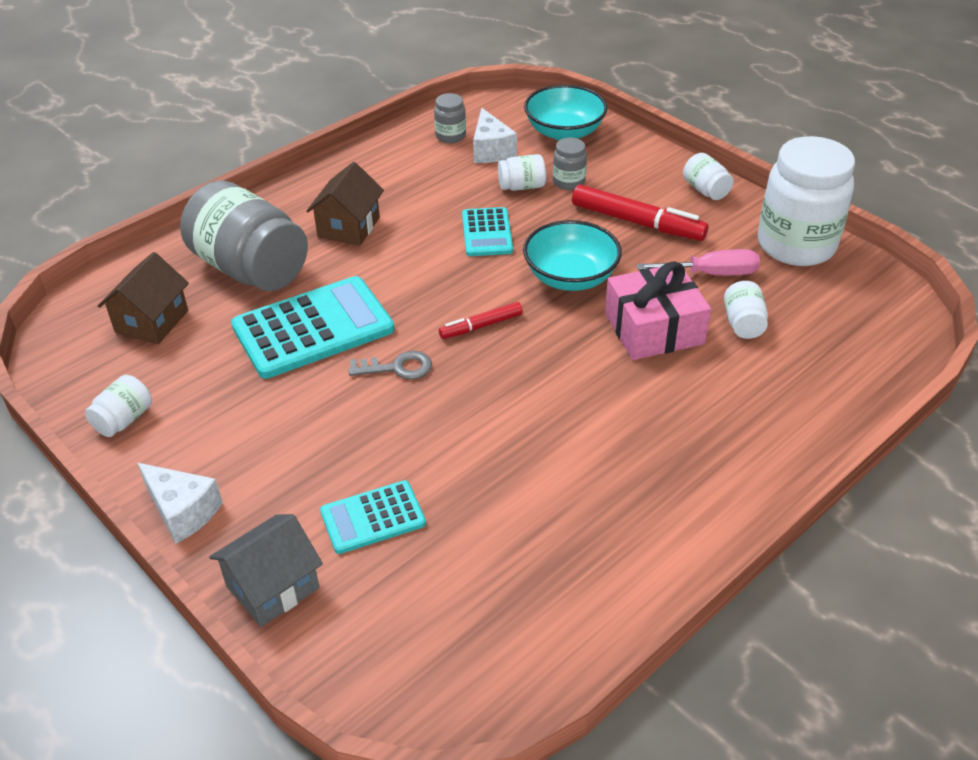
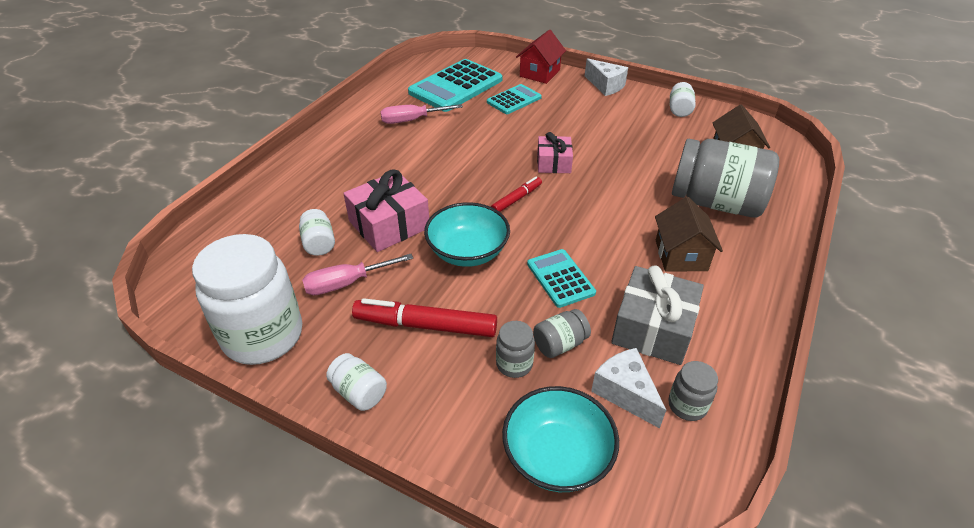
camera: 160 degrees right, 0 degrees up
white cheese [137,463,222,544] -> white cheese turned 150 degrees counterclockwise [585,58,628,96]
grey house [209,514,323,627] -> red house [516,30,566,84]
turquoise calculator [231,276,394,379] -> turquoise calculator moved to [408,59,502,112]
grey key [348,351,432,379] -> pink gift [537,132,573,173]
white jar [498,154,546,191] -> grey jar [533,309,591,358]
none -> pink screwdriver [380,104,463,124]
none -> grey gift [611,265,704,365]

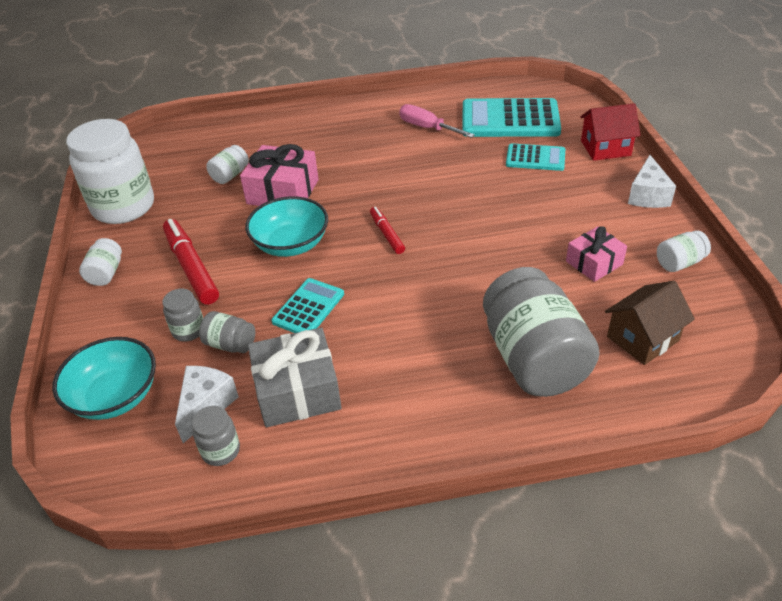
camera: 55 degrees right, 0 degrees up
pink screwdriver [302,254,413,295] -> none
red marker [491,177,542,212] -> red marker turned 120 degrees counterclockwise [370,207,405,254]
pink gift [537,132,573,173] -> pink gift moved to [566,226,627,282]
brown house [655,197,723,272] -> none

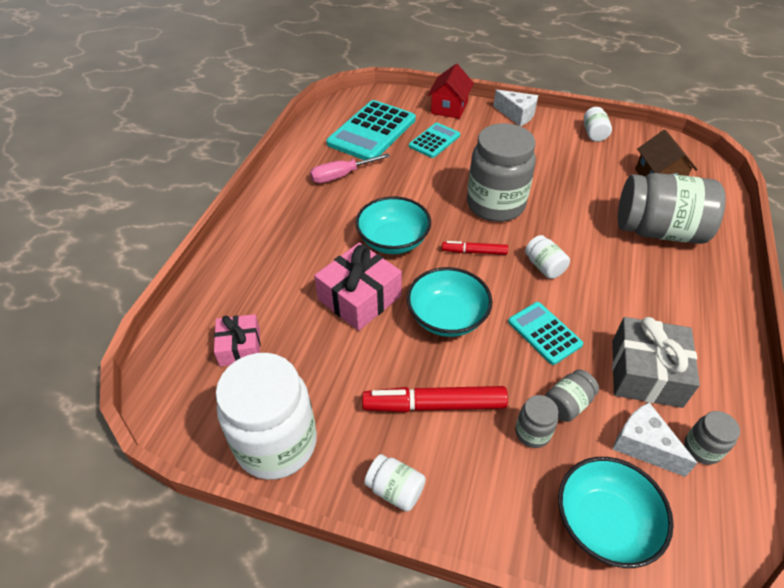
camera: 65 degrees left, 5 degrees up
white jar [206,145,249,184] -> white jar moved to [525,235,570,279]
pink gift [566,226,627,282] -> pink gift moved to [214,314,260,366]
none -> turquoise bowl [355,196,431,254]
none -> grey jar [467,123,536,222]

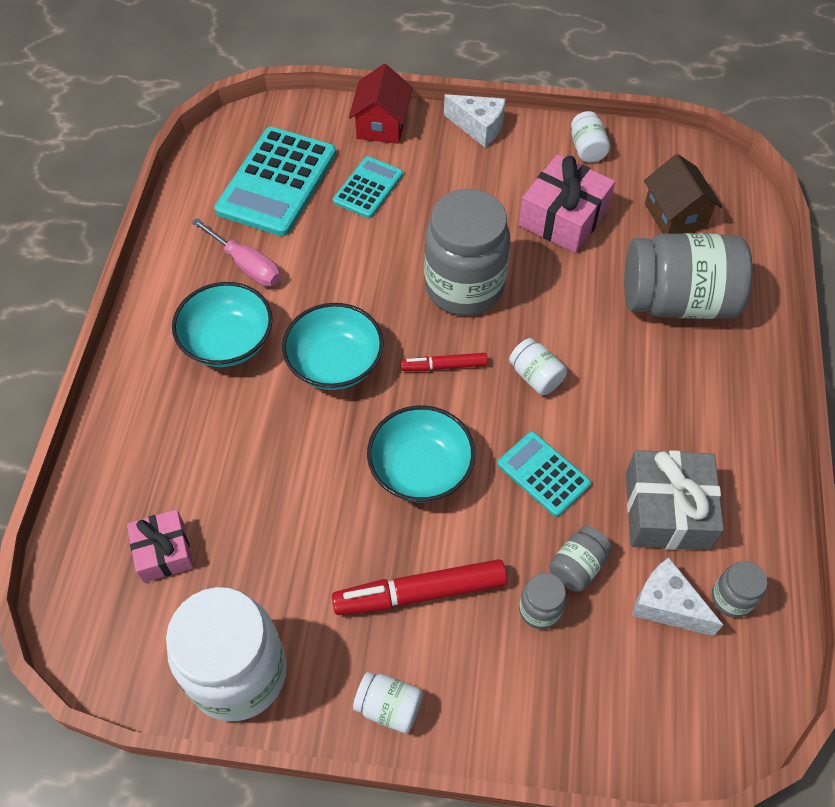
camera: 10 degrees left, 10 degrees up
pink screwdriver [310,153,390,183] -> pink screwdriver turned 105 degrees counterclockwise [191,218,281,287]
pink gift [314,243,402,331] -> pink gift moved to [519,154,615,253]
turquoise bowl [558,457,674,568] -> turquoise bowl moved to [172,282,273,367]

